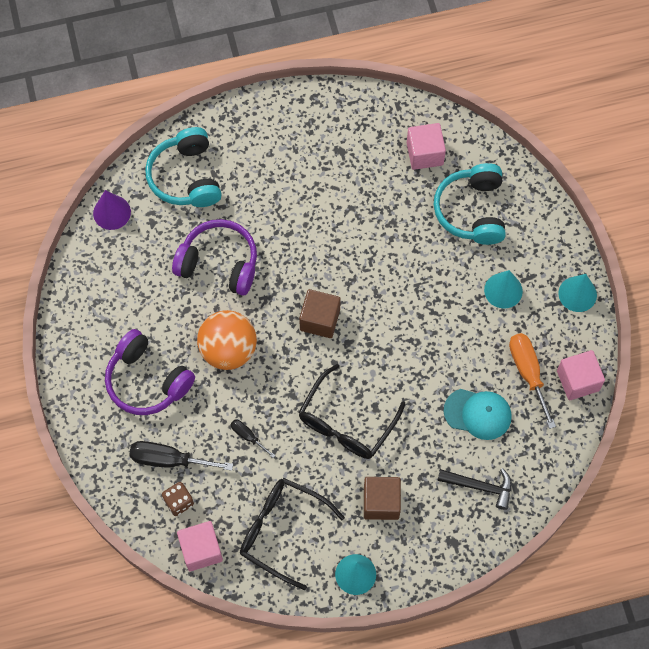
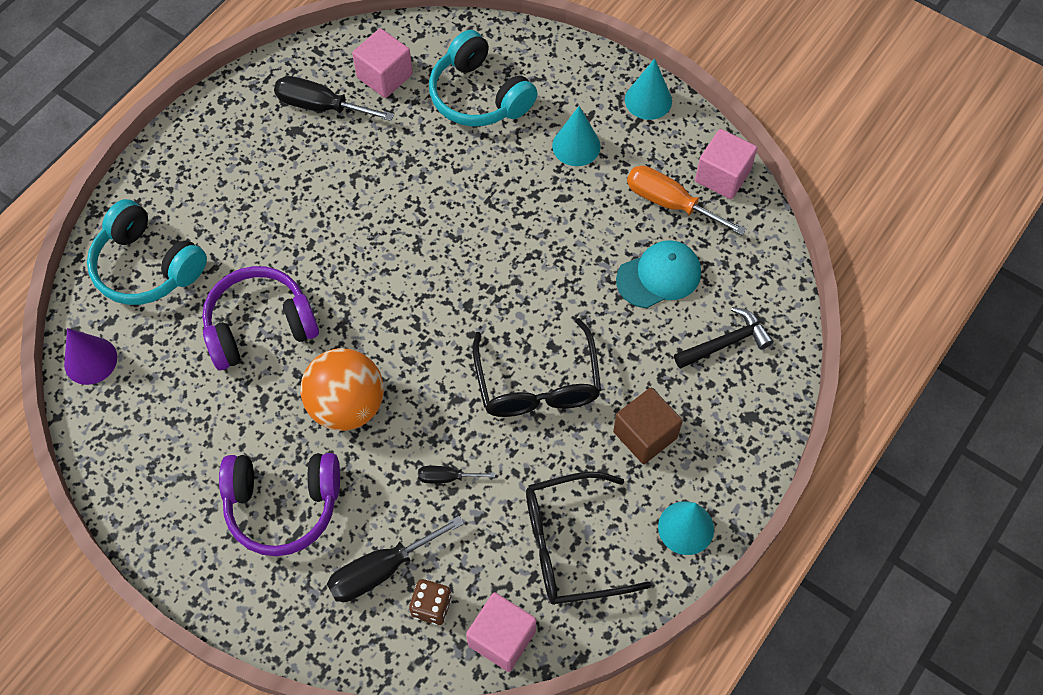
camera: 40 degrees left, 5 degrees down
brown cube [299,289,341,338] -> none
none -> black screwdriver [274,76,394,121]

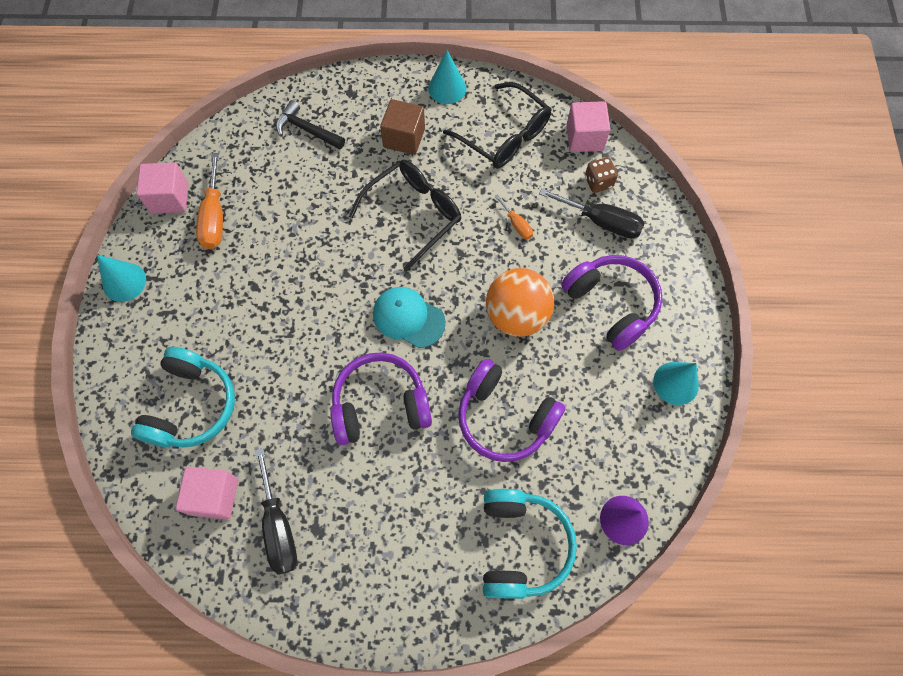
camera: 125 degrees left, 5 degrees up
black screwdriver [418,466,495,483] -> orange screwdriver [494,194,533,239]
turquoise cone [552,106,601,166] -> turquoise cone moved to [653,362,699,405]
turquoise cap [616,240,701,308] -> turquoise cap moved to [373,287,446,348]
none -> purple headphones [330,352,432,445]

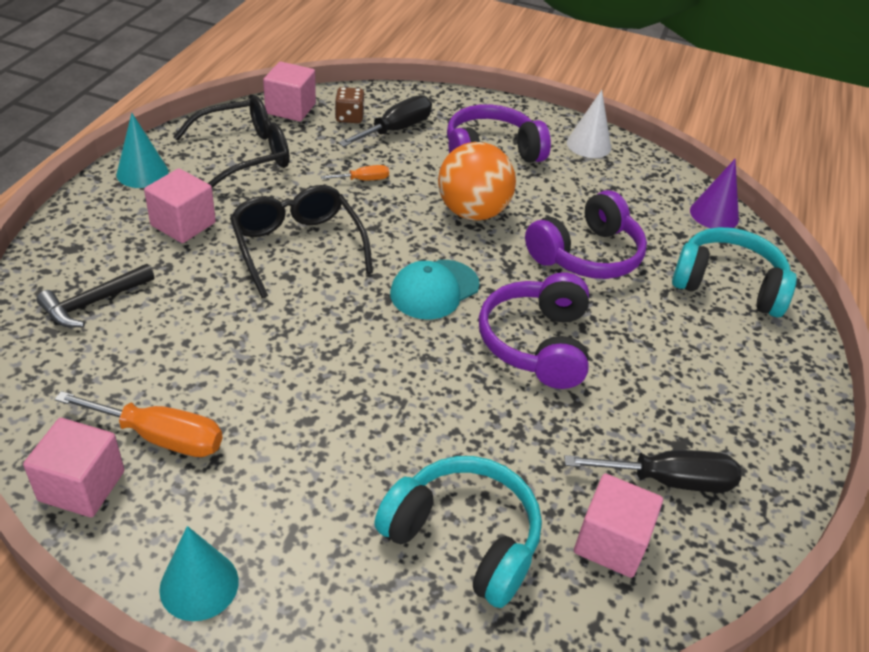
camera: 75 degrees left, 25 degrees down
brown cube [380,99,425,155] -> pink cube [144,168,216,243]
turquoise cone [653,362,699,405] -> white cone [567,90,611,158]

